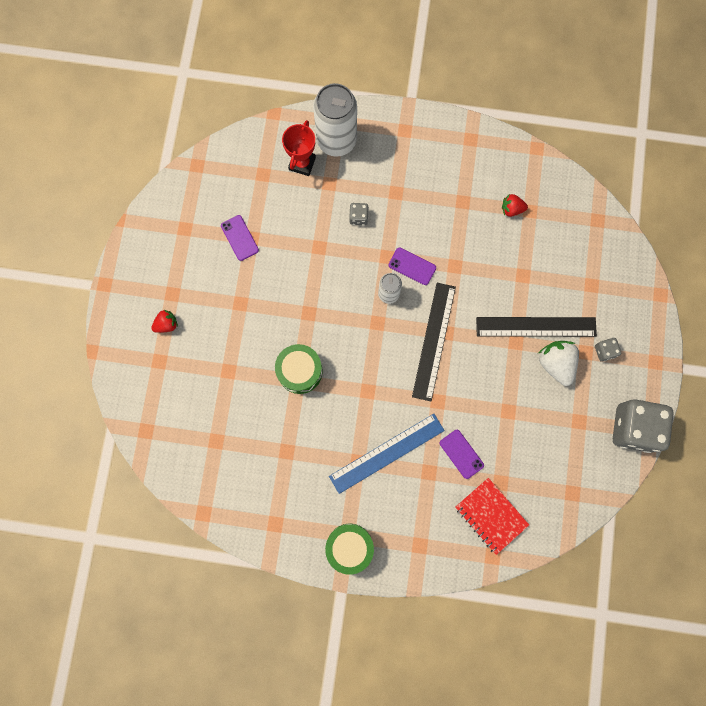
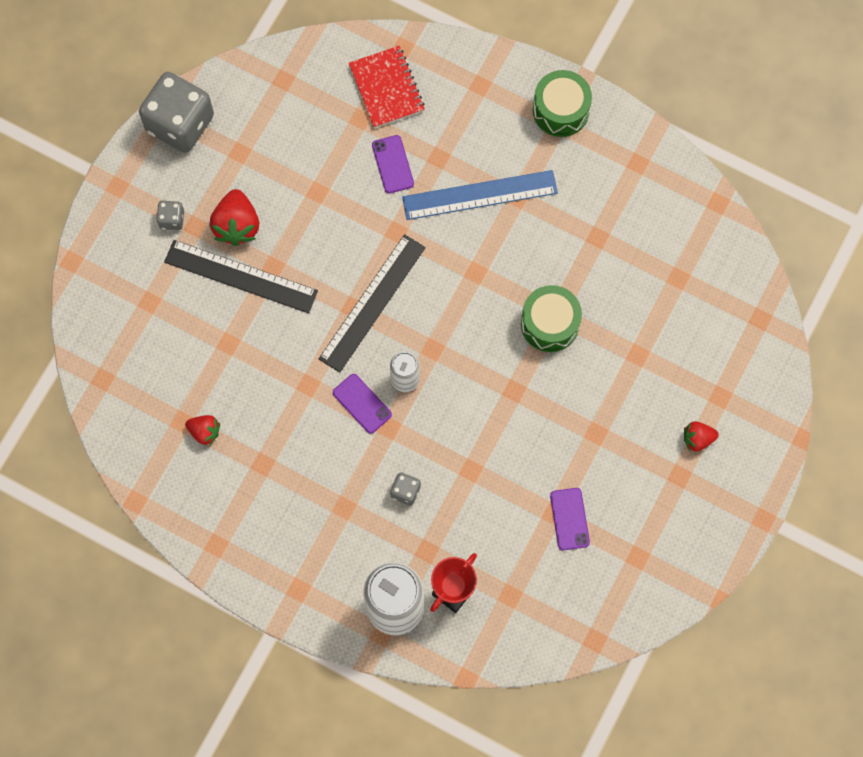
camera: 160 degrees left, 5 degrees down
white strawberry [539,341,579,386] -> red strawberry [210,189,259,246]

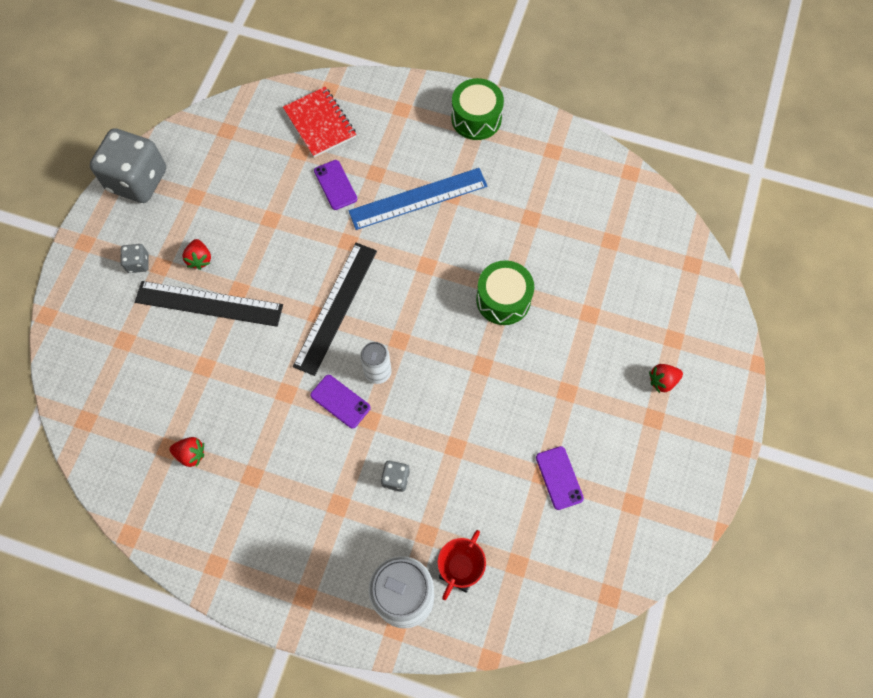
camera: 10 degrees left, 5 degrees down
red strawberry [210,189,259,246] -> red strawberry [182,239,211,270], size x0.59

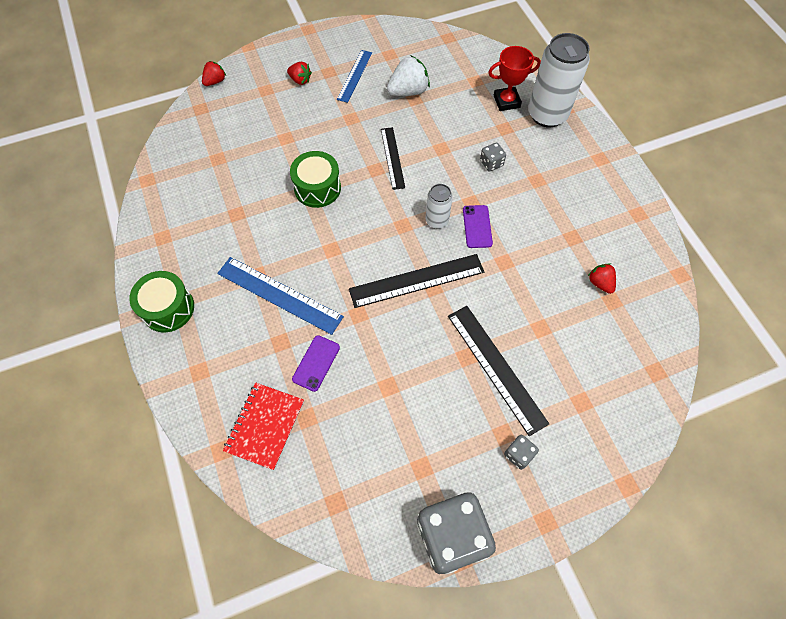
camera: 130 degrees left, 5 degrees down
red strawberry [182,239,211,270] -> red strawberry moved to [202,61,226,86]
purple phone [536,446,584,510] -> white strawberry [387,55,430,96]
none -> blue ruler [337,50,372,103]
none -> black ruler [381,127,405,190]

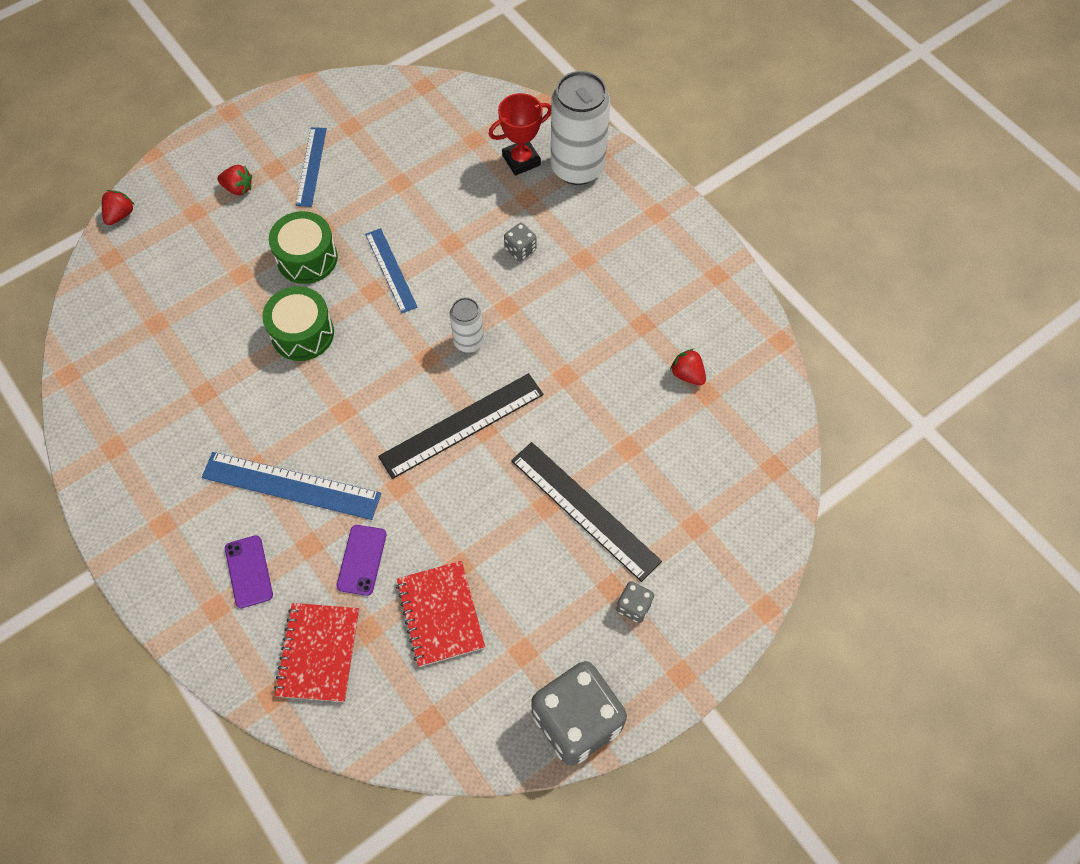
camera: 15 degrees left, 0 degrees up
green drum [129,271,194,333] -> green drum moved to [269,211,338,284]
black ruler [381,127,405,190] -> blue ruler [365,228,418,313]
white strawberry [387,55,430,96] -> none
purple phone [463,205,493,248] -> purple phone moved to [225,535,273,608]
none -> red notebook [396,561,485,667]

